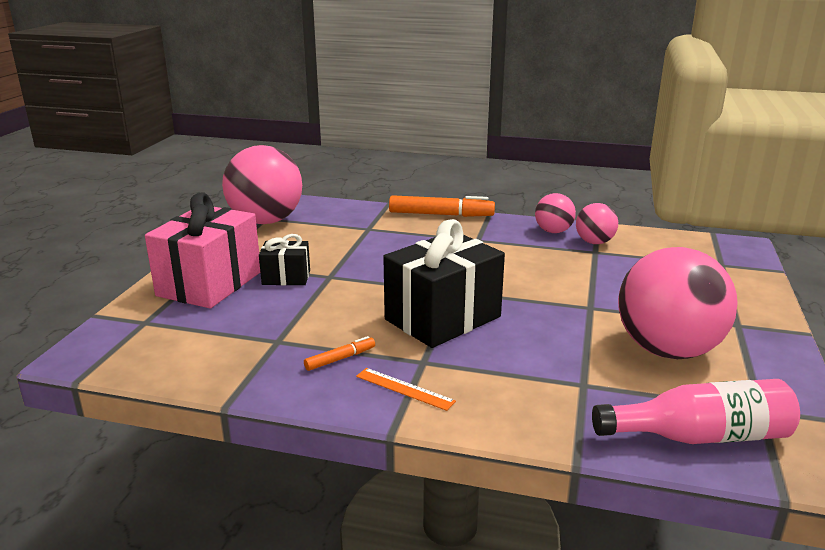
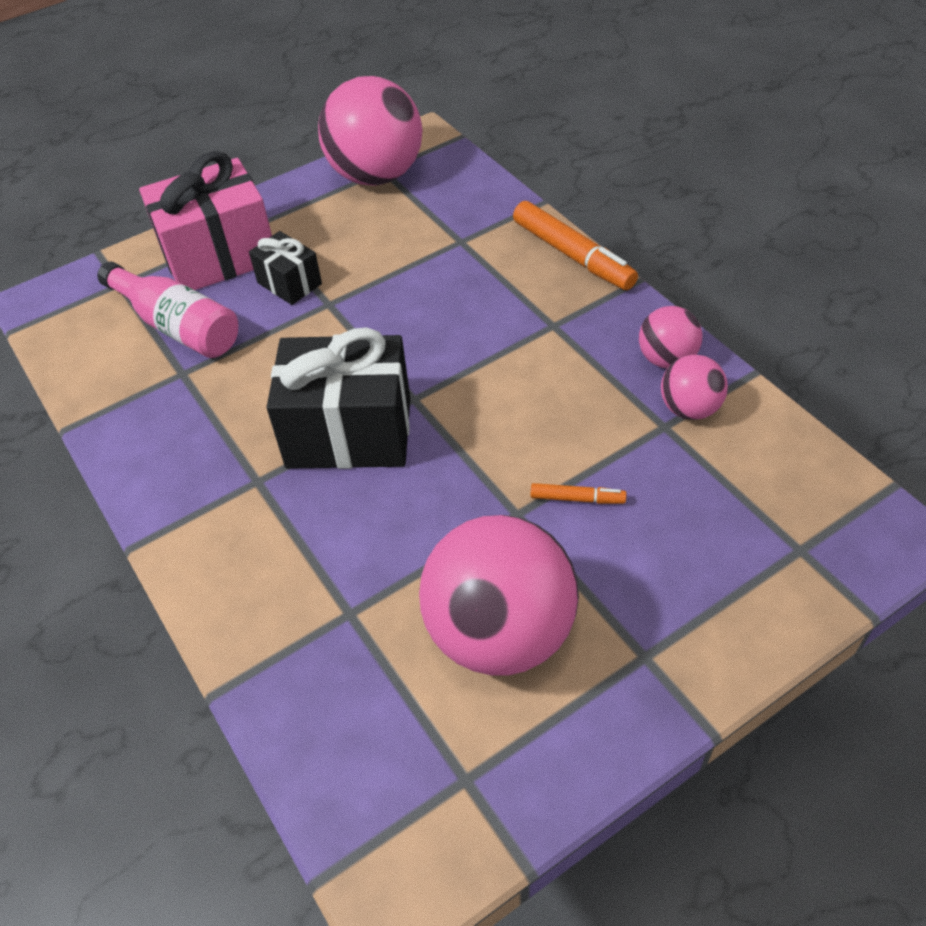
camera: 45 degrees right, 25 degrees up
orange marker [304,336,375,371] -> orange marker moved to [531,483,627,504]
orange ruler [356,368,456,411] -> none
pink bottle [592,379,800,444] -> pink bottle moved to [97,262,238,358]

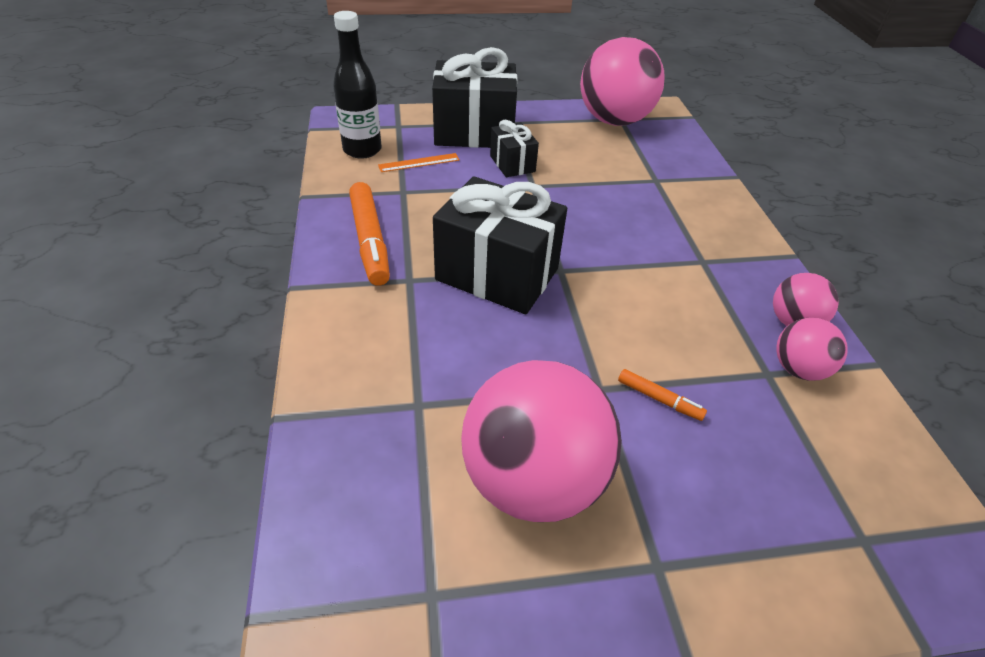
camera: 20 degrees right, 5 degrees down
pink bottle [97,262,238,358] -> orange ruler [378,153,460,172]
pink gift [139,151,272,290] -> black gift [432,47,517,148]
orange marker [513,201,638,290] -> orange marker moved to [349,182,390,286]
none -> black bottle [333,11,382,159]

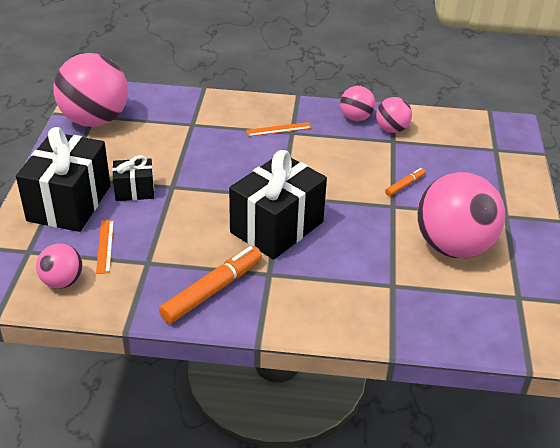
camera: 75 degrees left, 5 degrees down
black bottle [333,11,382,159] -> pink ball [36,244,83,289]
orange marker [349,182,390,286] -> orange marker turned 45 degrees counterclockwise [159,246,262,324]
none -> orange ruler [246,122,311,136]

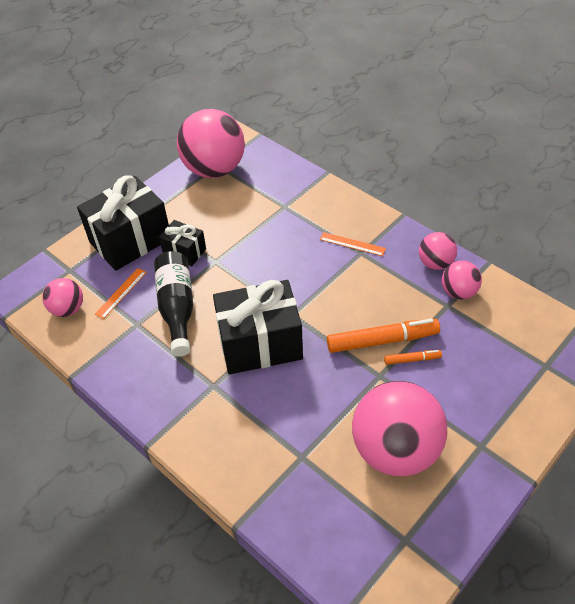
camera: 40 degrees right, 10 degrees up
orange marker [159,246,262,324] -> orange marker moved to [327,319,440,353]
none -> black bottle [154,251,193,356]

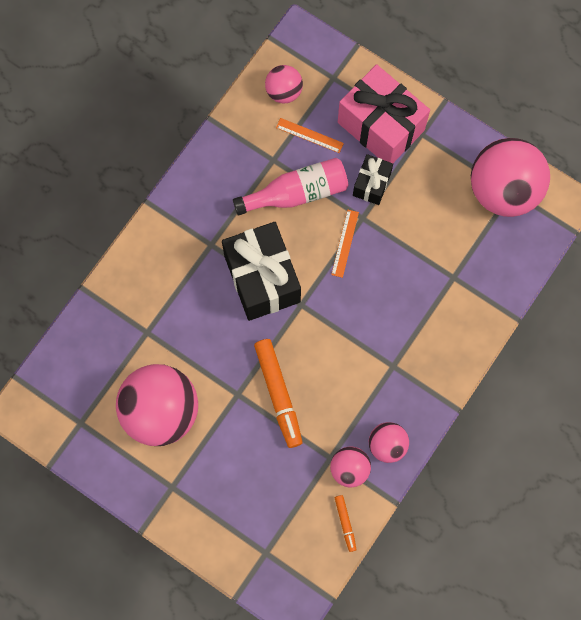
camera: 80 degrees right, 25 degrees up
black gift [77,175,169,271] -> pink gift [338,64,430,163]
black bottle [154,251,193,356] -> pink bottle [233,158,348,216]
orange ruler [320,232,386,256] -> orange ruler moved to [331,210,359,278]
orange marker [384,350,442,365] -> orange marker moved to [335,495,356,552]

